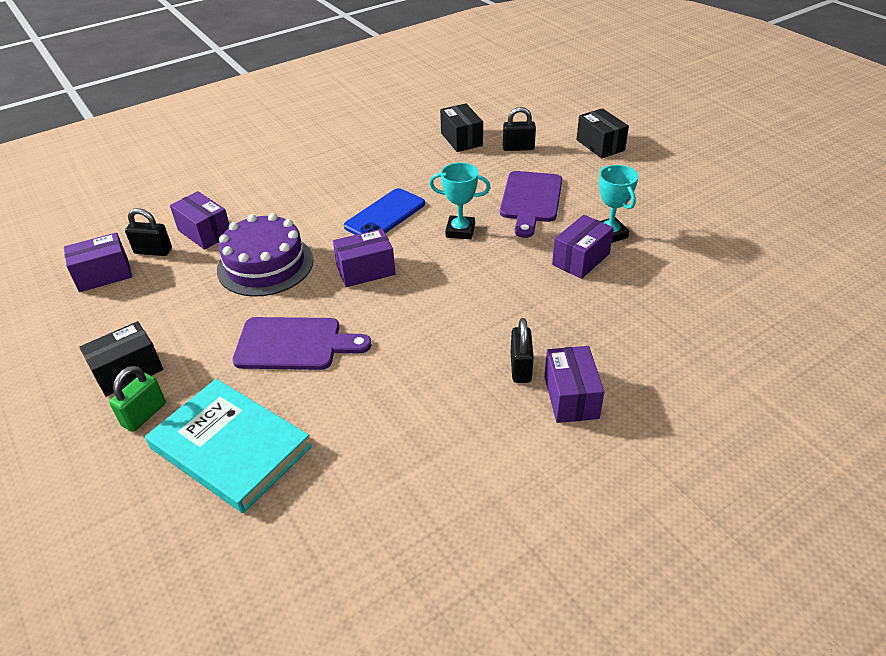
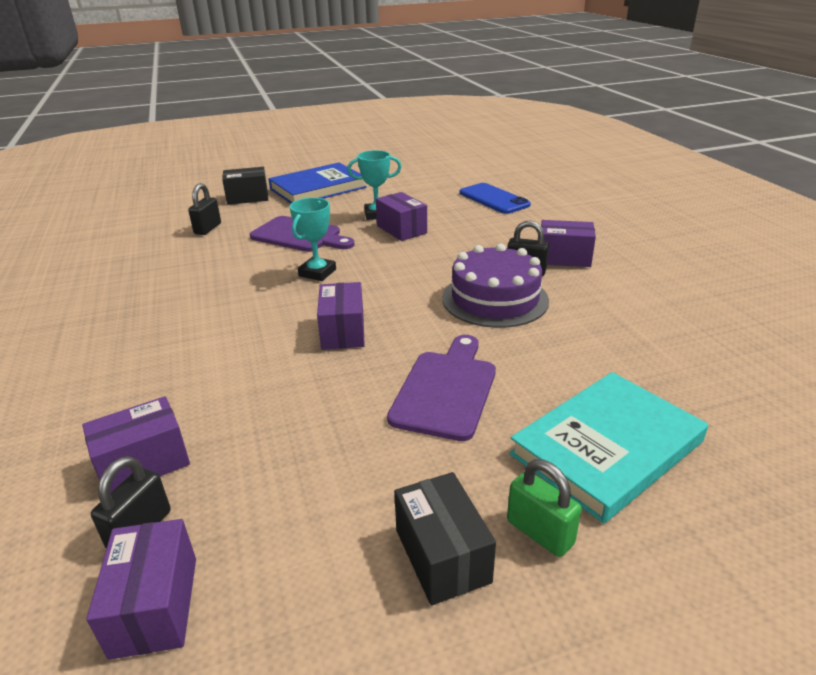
camera: 75 degrees left, 10 degrees down
purple cake [217,213,313,297] -> purple cake moved to [442,244,549,328]
blue phone [344,188,425,235] -> blue phone moved to [459,183,531,214]
black box [440,103,483,152] -> none
none -> blue book [268,163,367,204]

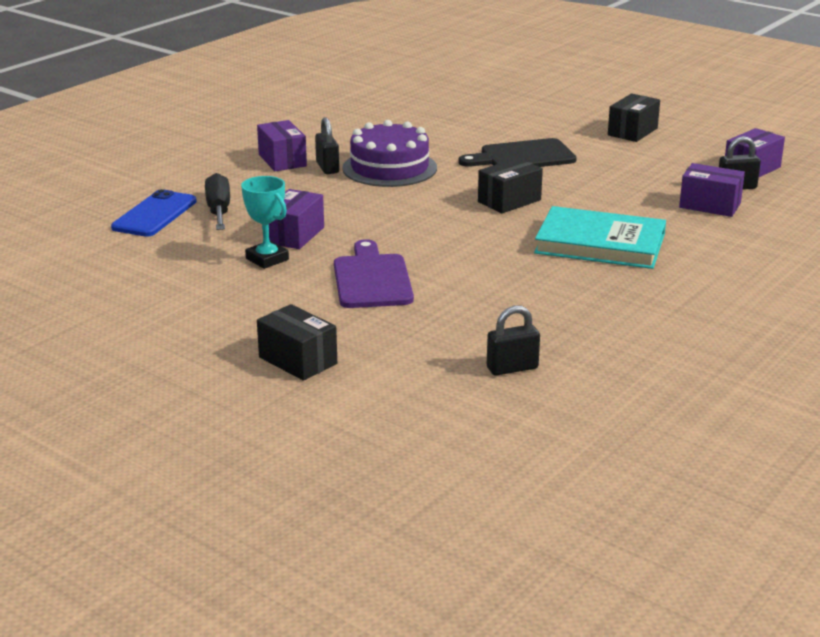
camera: 125 degrees left, 5 degrees down
black padlock [188,183,221,235] -> black padlock moved to [487,305,540,376]
blue book [268,163,367,204] -> none
turquoise trophy [290,198,336,281] -> none
purple box [317,282,365,350] -> black box [478,158,543,213]
purple cutting board [387,335,496,441] -> black cutting board [458,138,577,167]
green padlock [507,459,582,557] -> none
turquoise book [509,372,708,524] -> turquoise book moved to [534,206,666,269]
none -> black screwdriver [205,173,230,230]

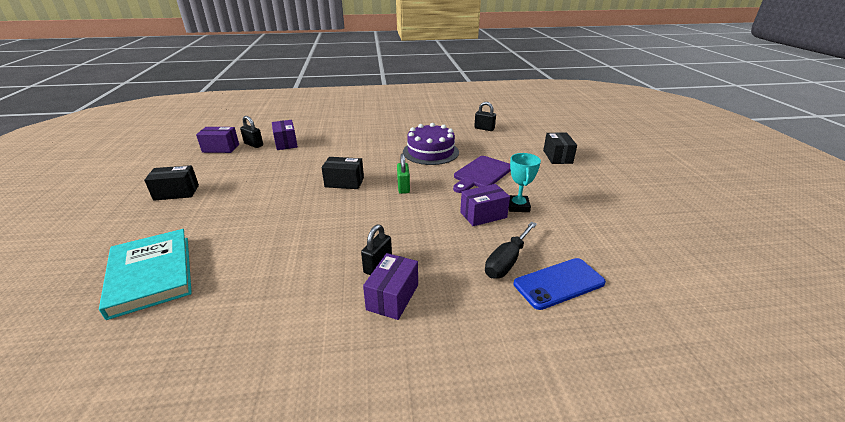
camera: 135 degrees left, 5 degrees up
purple cake [342,120,437,187] -> purple cake moved to [403,123,459,165]
black cutting board [458,138,577,167] -> none
turquoise book [534,206,666,269] -> turquoise book moved to [99,229,192,320]
none -> green padlock [397,153,410,194]

